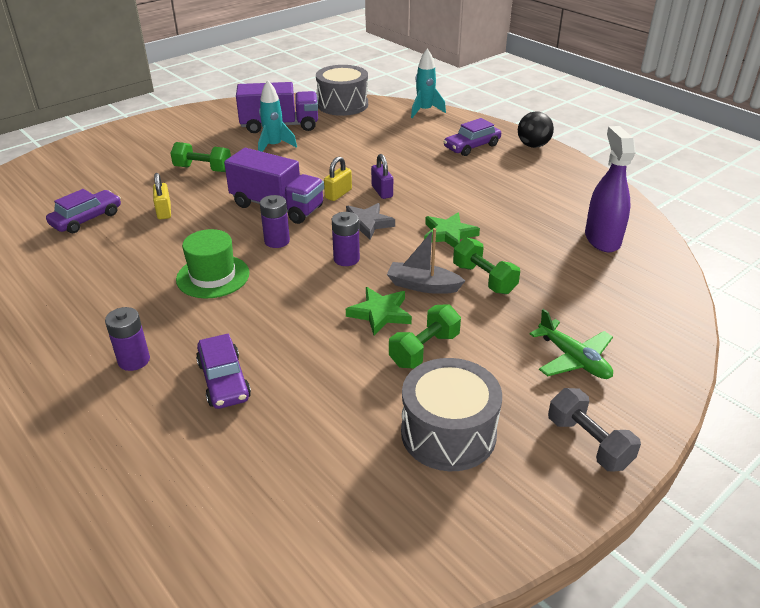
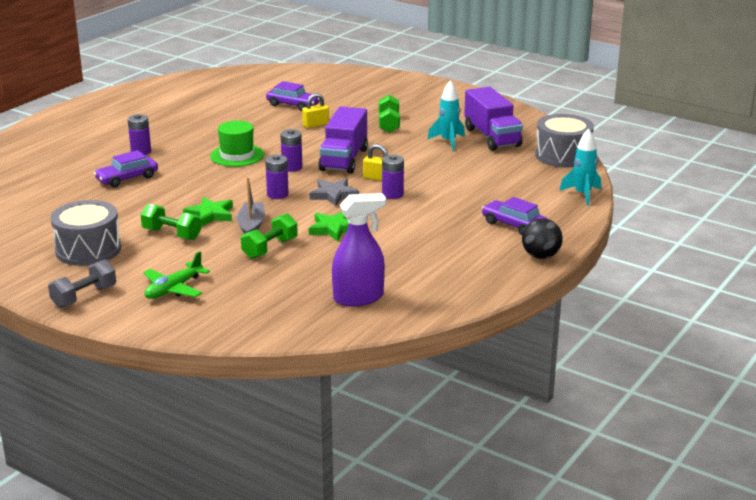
camera: 75 degrees right, 10 degrees down
purple padlock [371,154,393,199] -> purple battery [382,155,404,199]

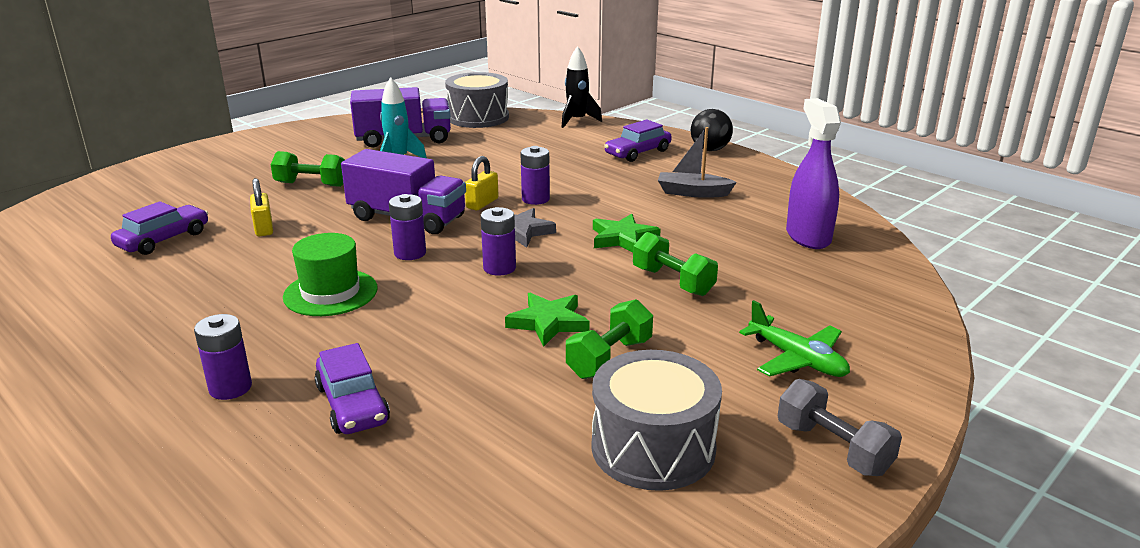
camera: 80 degrees left, 0 degrees up
grey boat [237,177,265,234] -> grey boat moved to [658,127,737,198]
turquoise rocket [560,128,601,206] -> black rocket [561,46,602,128]

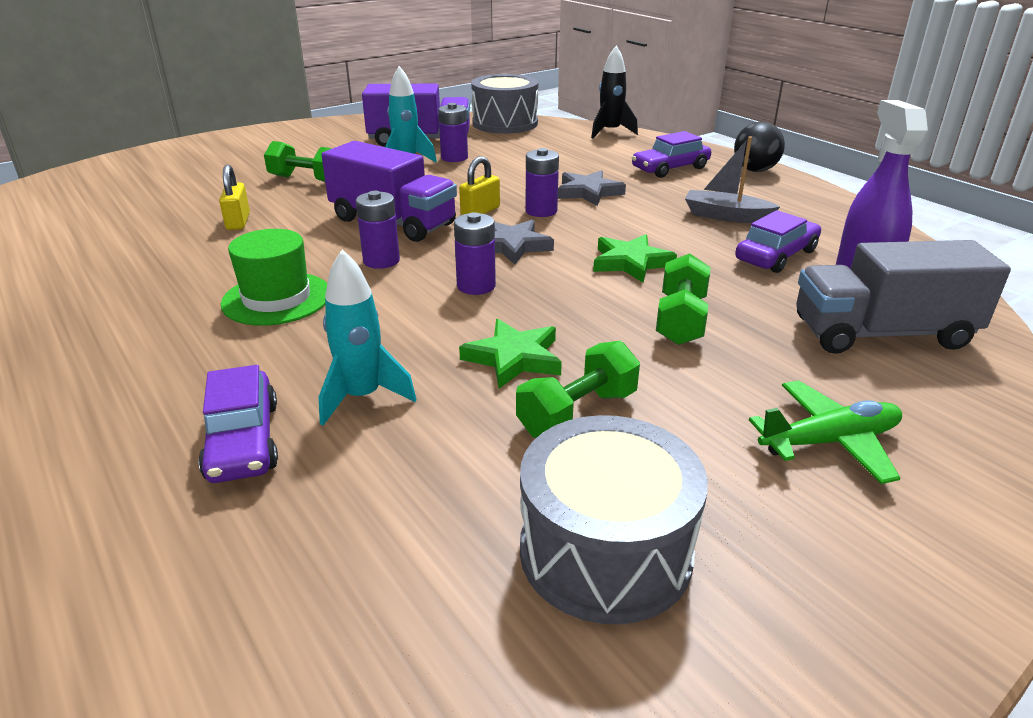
camera: 10 degrees right, 5 degrees up
purple car [111,201,208,255] -> purple car moved to [735,210,821,273]
purple battery [194,314,252,400] -> purple battery moved to [438,103,468,162]
green dumbbell [633,232,718,296] -> green dumbbell turned 45 degrees clockwise [656,253,710,345]
green plane [739,300,850,377] -> green plane turned 75 degrees counterclockwise [749,380,902,484]
grey dumbbell [778,379,902,476] -> none
none -> turquoise rocket [319,249,417,426]
none -> grey star [558,170,626,206]
none -> grey truck [796,240,1011,354]

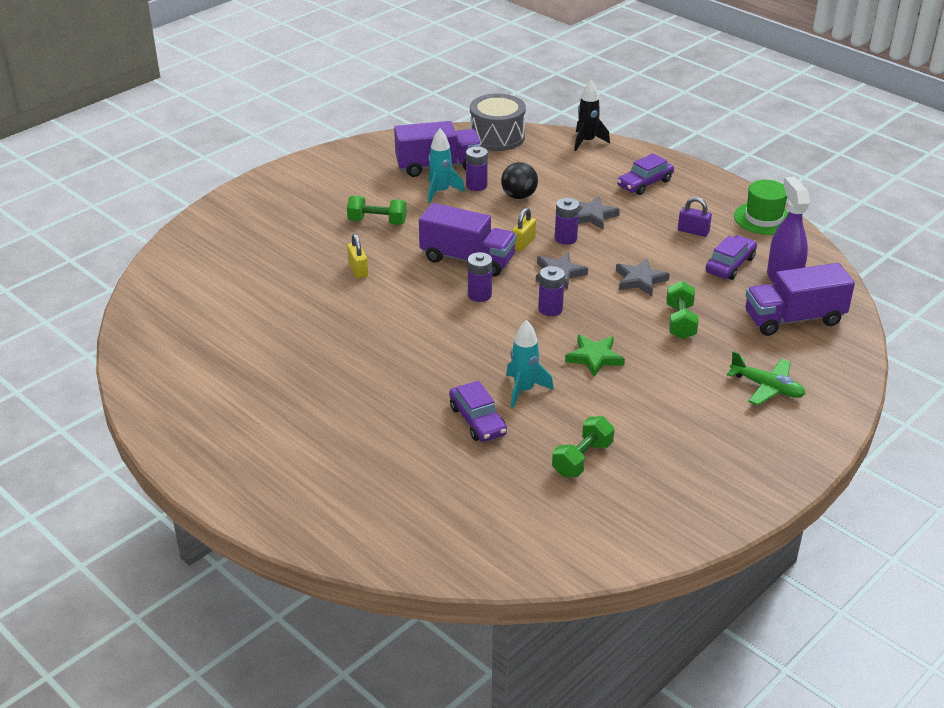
camera: 10 degrees left, 5 degrees up
green hat [221,229,327,326] -> green hat moved to [734,180,789,235]
green dumbbell [516,341,640,438] -> green dumbbell moved to [552,416,614,477]
grey drum [520,415,708,625] -> none
green star [593,234,677,283] -> grey star [616,258,670,296]
grey boat [685,136,781,223] -> purple padlock [678,197,712,237]
black ball [734,122,785,172] -> black ball moved to [501,162,538,199]
green plane [749,380,902,484] -> green plane turned 60 degrees clockwise [727,351,806,406]
grey truck [796,240,1011,354] -> purple truck [746,263,855,336]

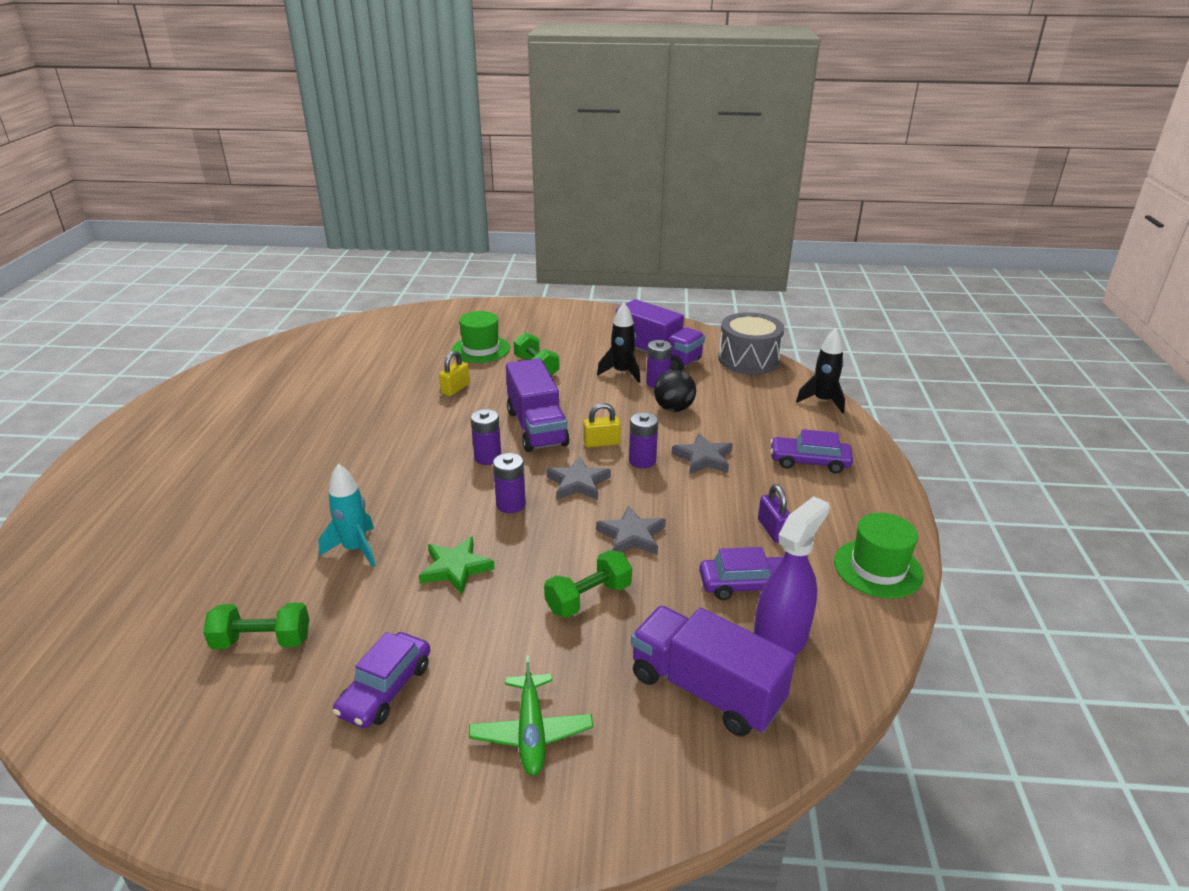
camera: 50 degrees right, 5 degrees down
turquoise rocket [428,129,465,203] -> black rocket [597,303,640,383]
purple car [449,381,507,442] -> purple car moved to [333,632,430,728]
none -> green hat [452,311,510,363]

